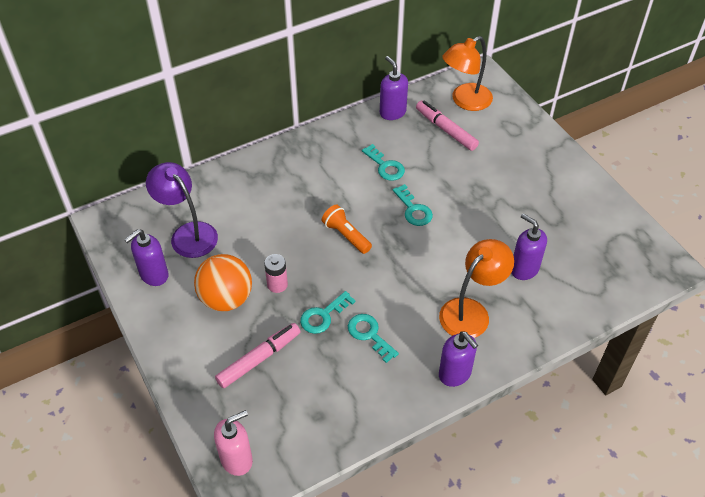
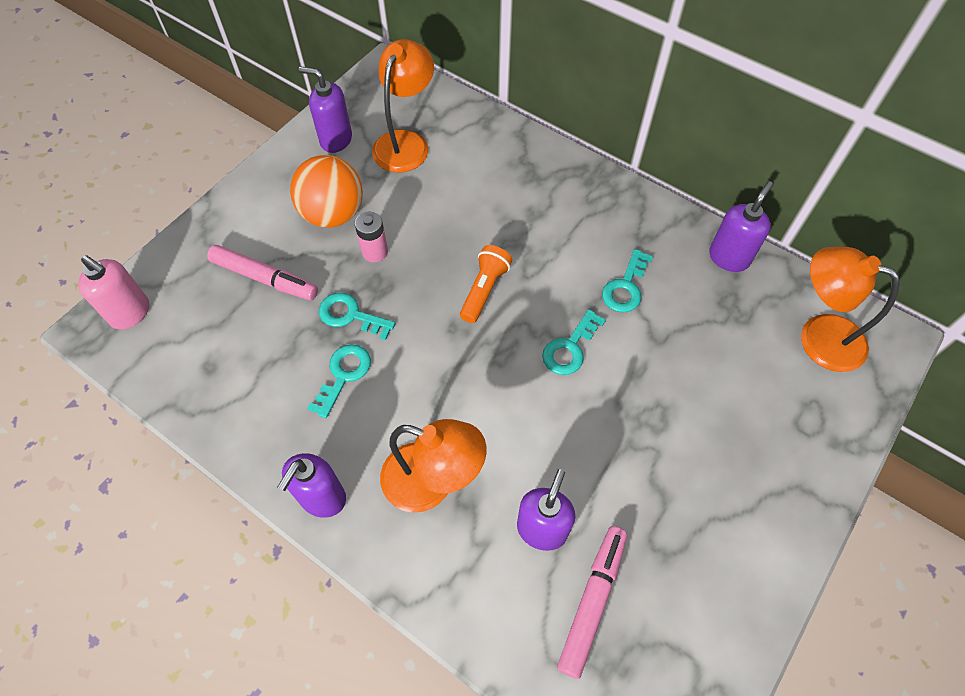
camera: 65 degrees right, 10 degrees up
purple lamp [146,162,218,258] -> orange lamp [372,39,434,172]
pink marker [416,101,479,151] -> pink marker moved to [557,526,627,679]

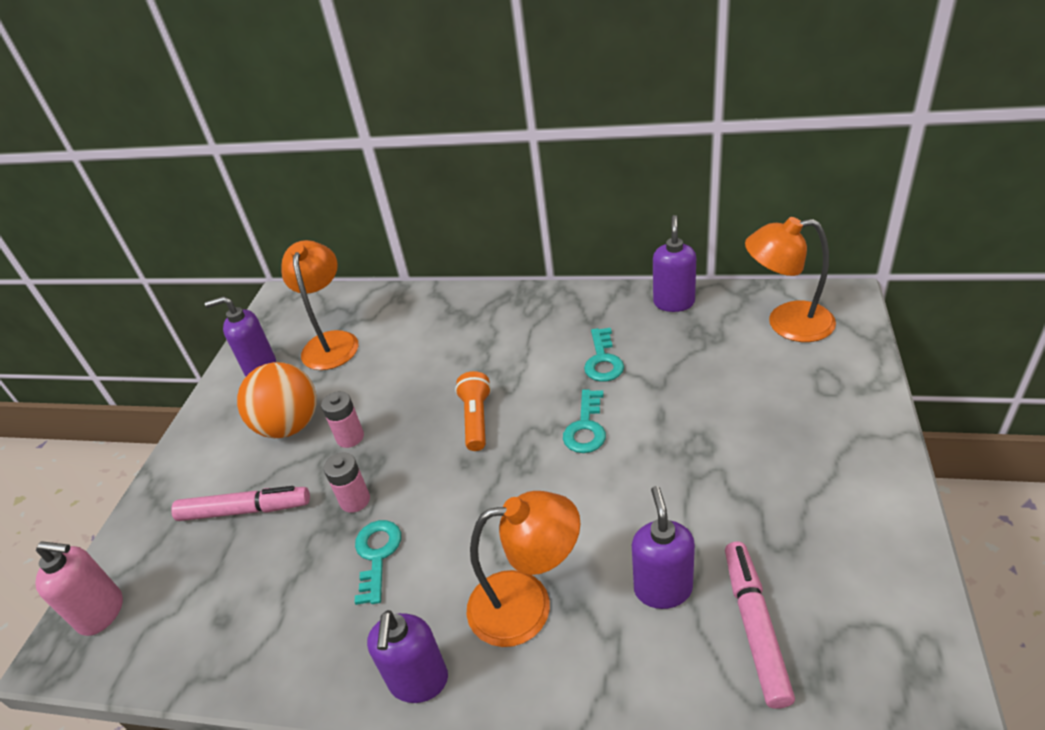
camera: 20 degrees left, 20 degrees down
turquoise key [319,293,395,340] -> pink battery [324,453,370,513]

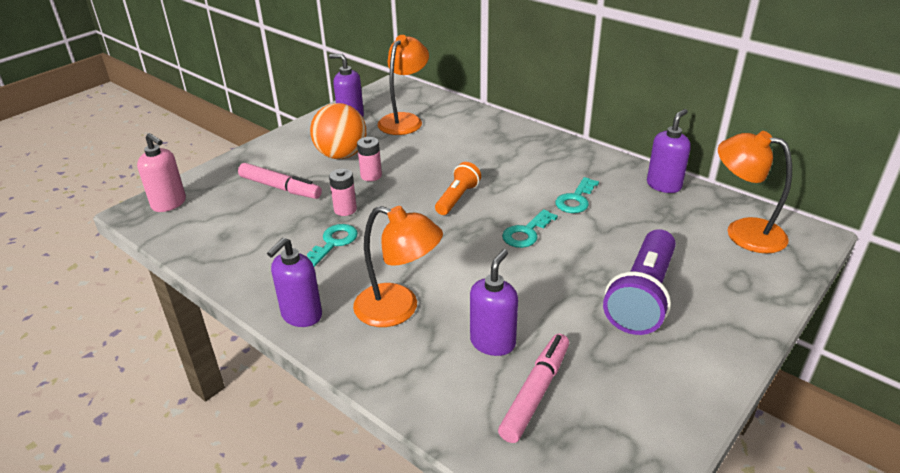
camera: 25 degrees right, 5 degrees down
none -> purple flashlight [603,229,676,335]

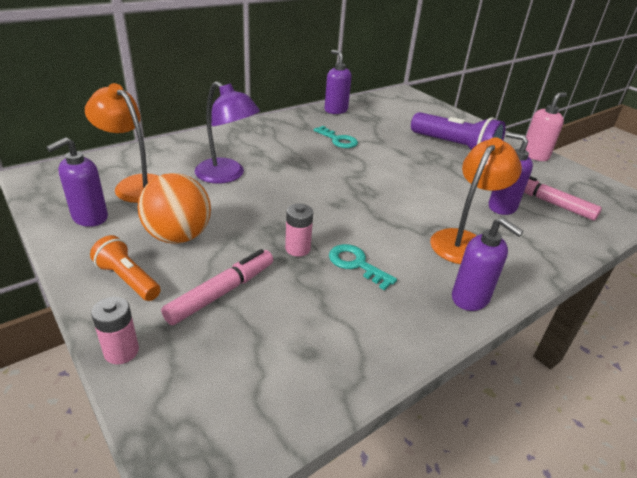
camera: 80 degrees left, 0 degrees up
pink soap dispenser [137,133,186,212] -> pink soap dispenser moved to [526,92,567,161]
pink battery [357,137,382,181] -> pink battery moved to [91,297,139,364]
orange flashlight [435,162,481,215] -> orange flashlight moved to [90,235,161,301]
turquoise key [502,209,558,248] -> none
orange lamp [718,131,792,253] -> none
none -> purple lamp [194,81,260,184]

